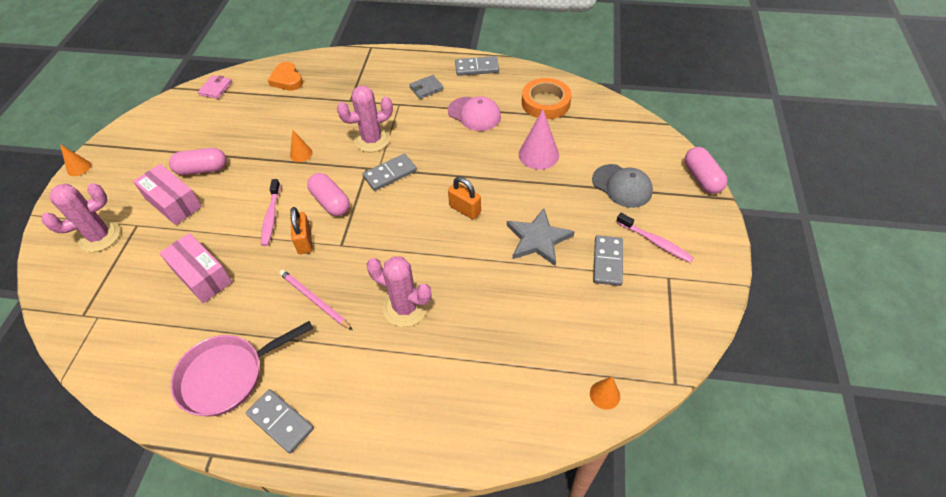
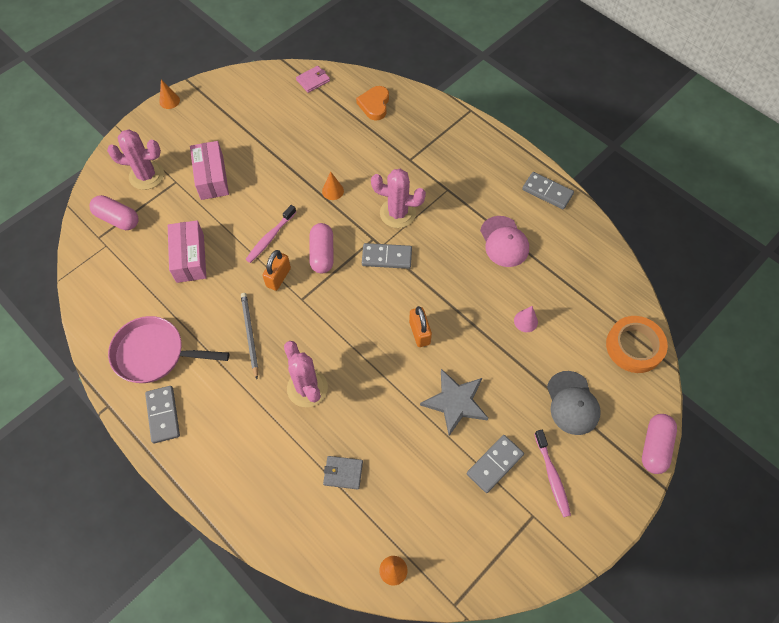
camera: 35 degrees right, 10 degrees up
pink capsule [169,148,226,175] -> pink capsule moved to [89,195,139,230]
pink pencil [279,270,353,330] -> grey pencil [241,293,258,379]
grey wallet [409,75,444,99] -> grey wallet moved to [323,456,363,490]
pink cone [519,109,559,170] -> pink cone [514,306,538,332], size x0.56
orange tape [522,78,572,119] -> orange tape moved to [606,316,668,373]

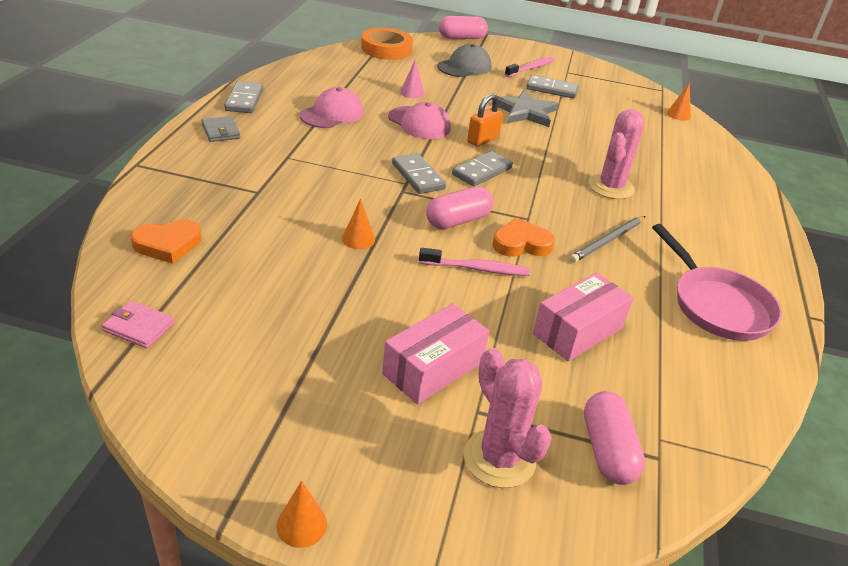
camera: 125 degrees left, 25 degrees down
grey domino [145,386,180,443] -> grey domino moved to [452,151,513,186]
orange padlock [262,250,291,291] -> orange heart [493,218,555,257]
grey wallet [323,456,363,490] -> grey wallet moved to [201,116,240,142]
pink cactus [371,169,426,228] -> none
none -> pink cap [388,102,451,139]

